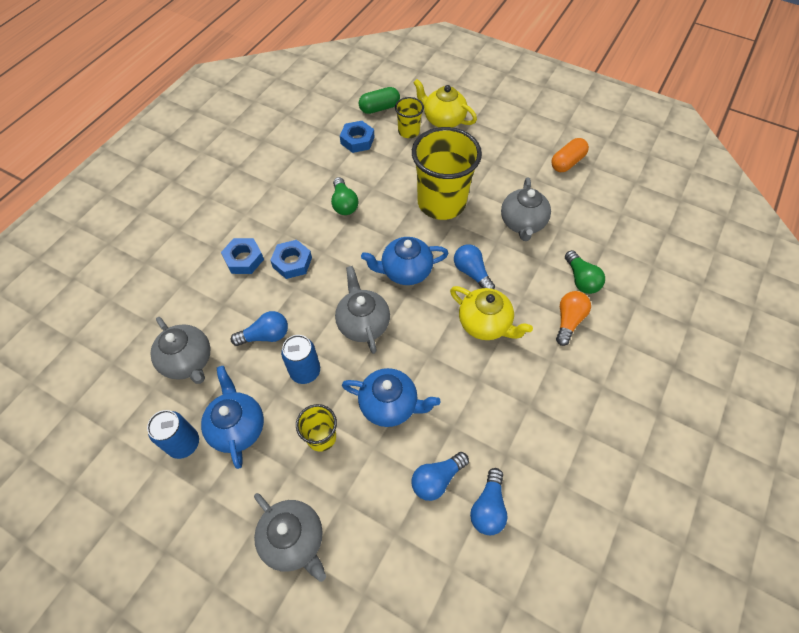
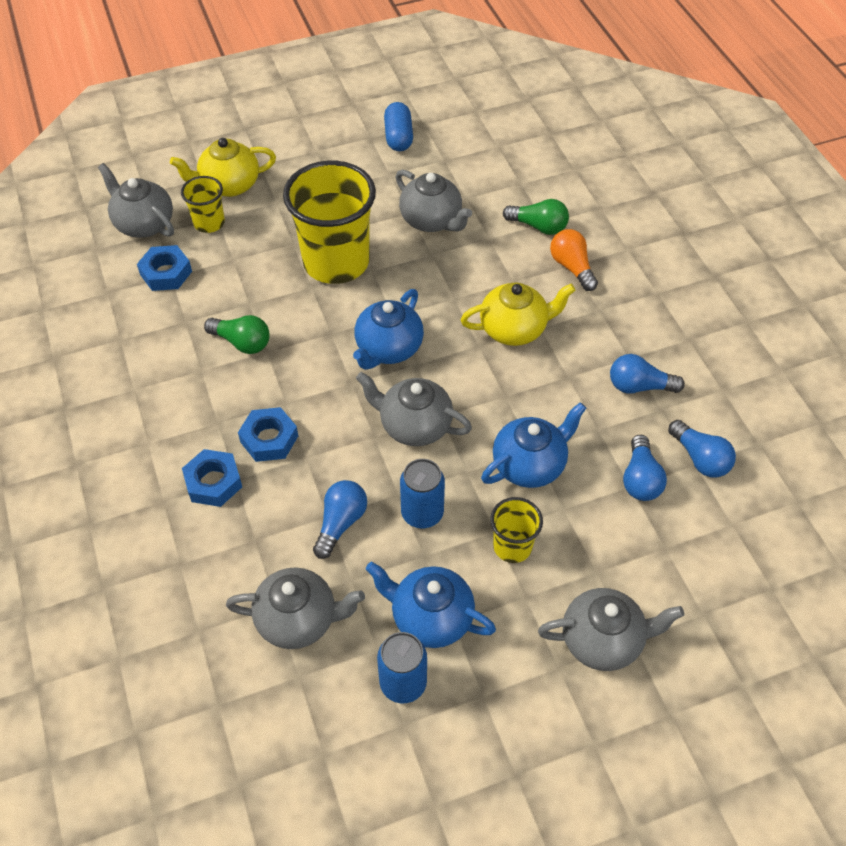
camera: 50 degrees left, 5 degrees down
green capsule [359,87,400,114] -> grey teapot [98,163,174,238]
blue light bulb [454,244,495,289] -> blue light bulb moved to [610,354,685,394]
orange capsule [551,138,589,172] -> blue capsule [384,102,413,151]

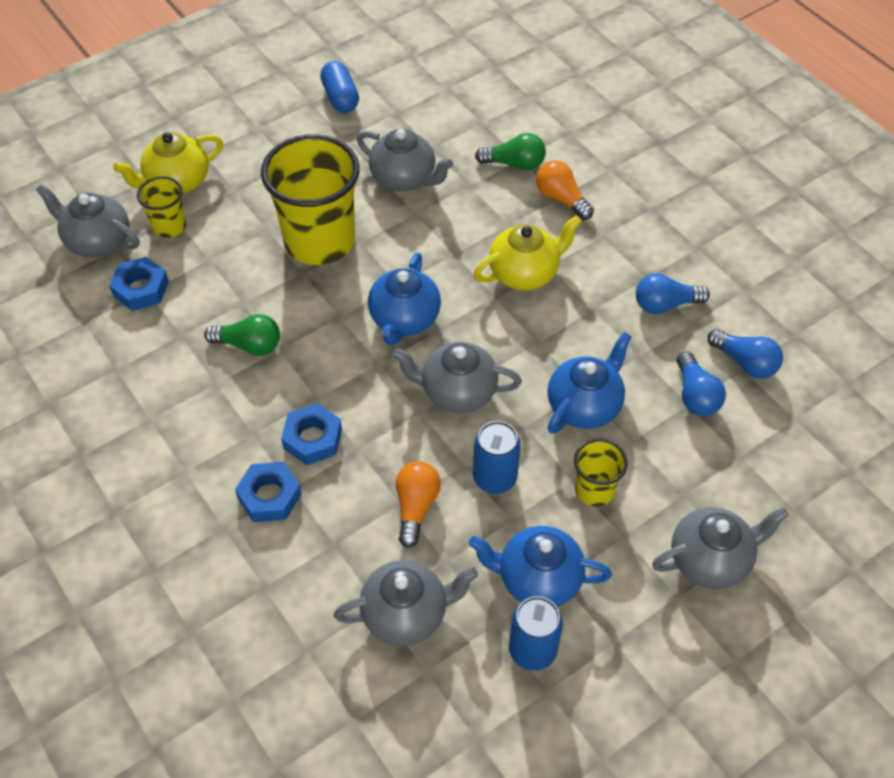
camera: 15 degrees left, 0 degrees up
blue light bulb [313,480,367,559] -> orange light bulb [396,461,441,548]

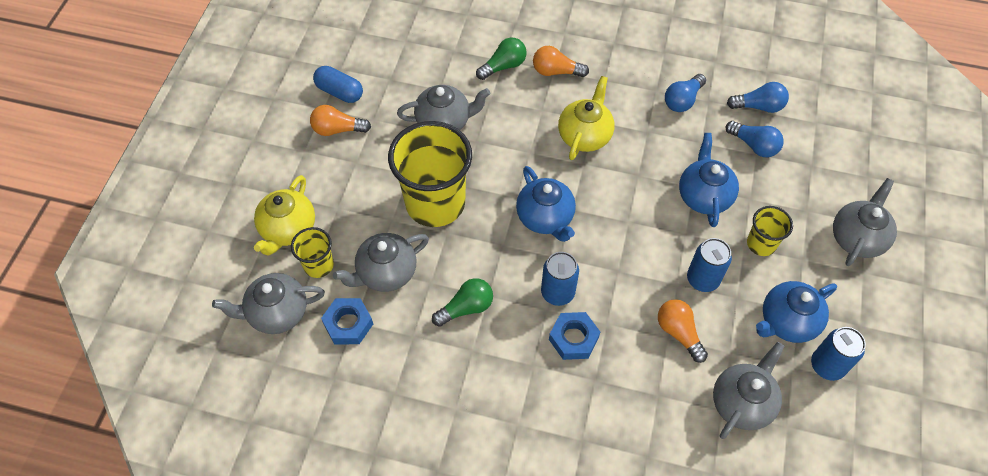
camera: 40 degrees left, 5 degrees up
blue nut [235,462,302,522] -> none
grey teapot [392,342,522,413] -> grey teapot moved to [333,233,429,292]
none -> orange light bulb [310,105,371,136]
none -> blue can [541,252,579,306]

